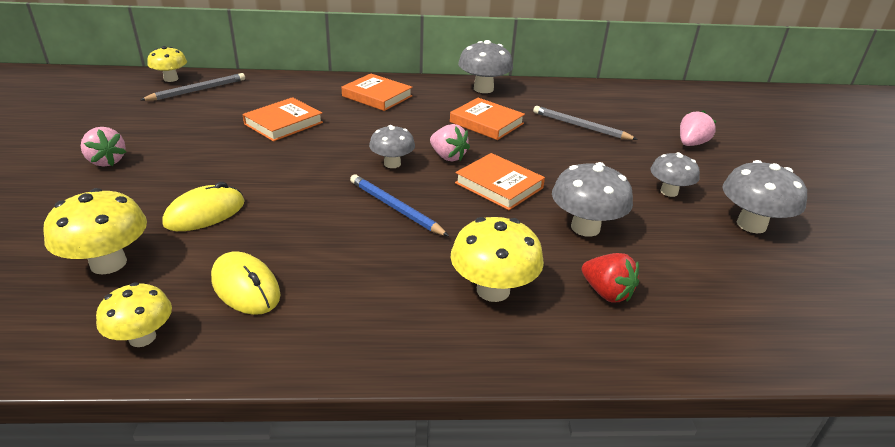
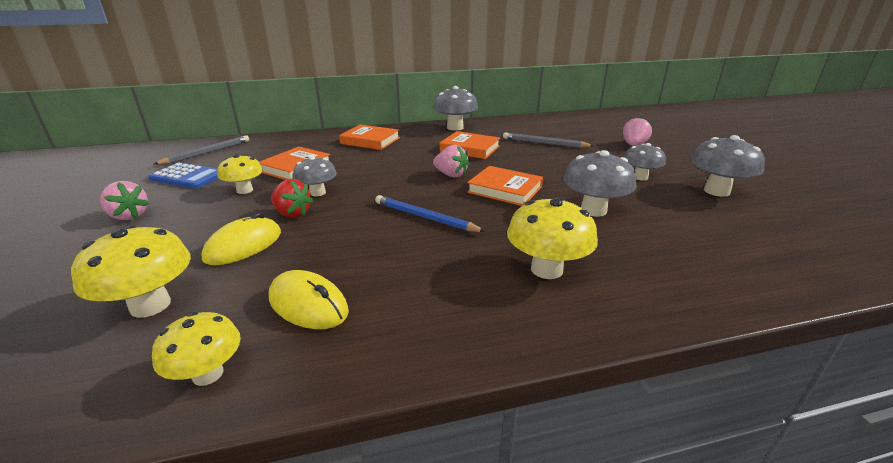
camera: 10 degrees left, 5 degrees down
yellow mushroom [147,46,187,82] -> yellow mushroom moved to [218,154,263,194]
grey mushroom [369,125,415,168] -> grey mushroom moved to [293,156,337,196]
red strawberry [582,253,639,303] -> red strawberry moved to [271,179,313,218]
none -> blue calculator [148,162,218,189]

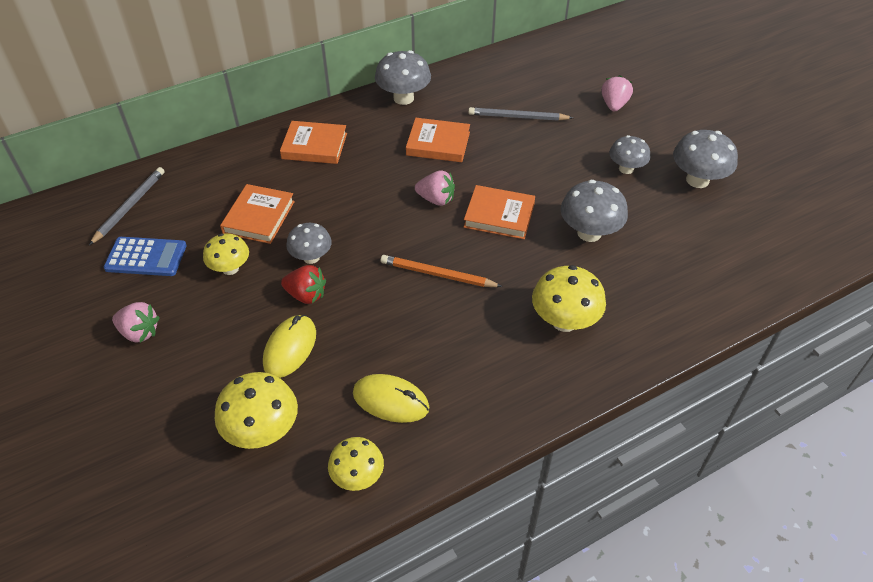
camera: 15 degrees left, 20 degrees up
blue pencil [375,195,486,232] -> orange pencil [381,255,503,287]

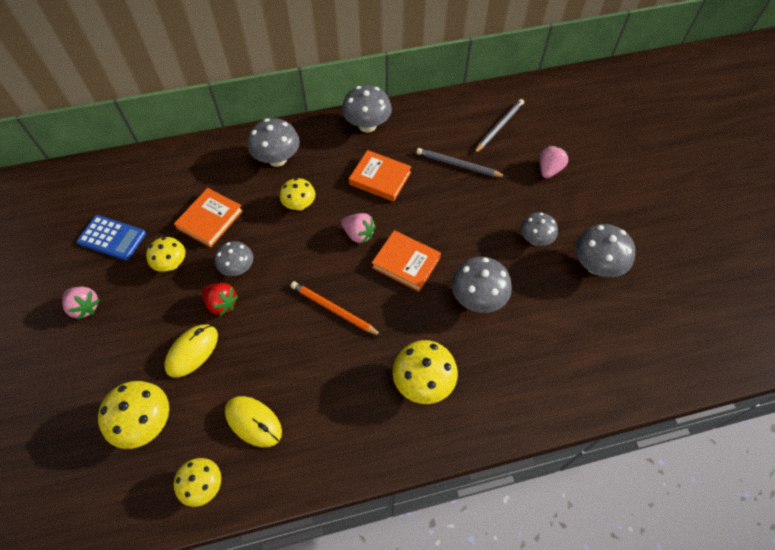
camera: 15 degrees right, 10 degrees up
grey pencil [89,167,165,245] -> grey pencil moved to [474,99,524,153]
orange book [280,121,347,164] -> grey mushroom [248,118,300,167]
none -> yellow mushroom [280,178,315,211]

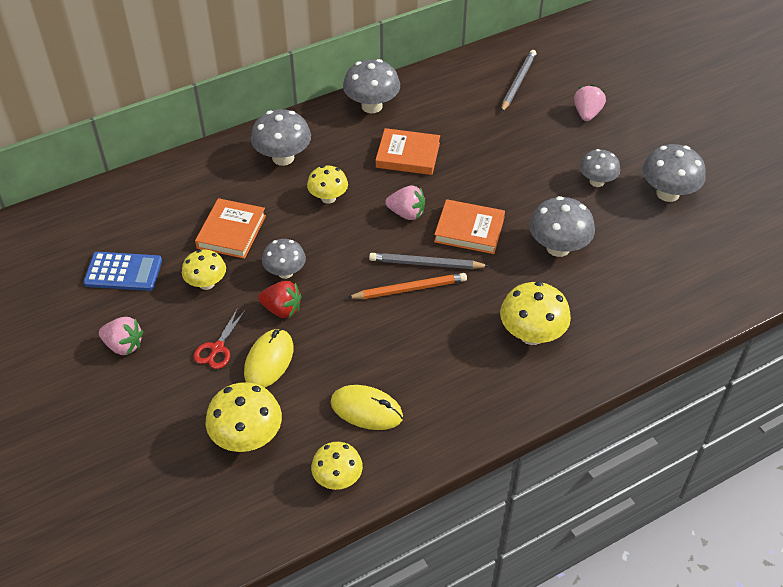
camera: 15 degrees left, 10 degrees down
orange pencil [290,281,382,336] -> orange pencil turned 150 degrees clockwise [347,273,467,299]
grey pencil [416,148,506,177] -> grey pencil moved to [369,253,489,269]
none -> red scissors [194,308,246,369]

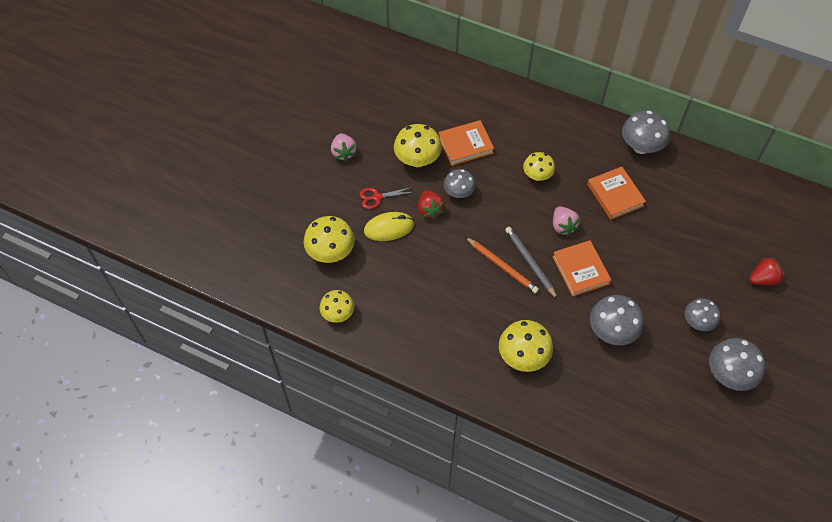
camera: 55 degrees right, 10 degrees up
blue calculator [83,252,162,291] -> none
yellow mushroom [182,250,226,290] -> yellow mushroom [394,124,442,167], size x1.51
grey mushroom [251,109,311,166] -> none
yellow mouse [330,385,403,430] -> none
grey pencil [501,50,536,112] -> none
pink strawberry [574,85,606,121] -> red strawberry [749,257,784,285]

